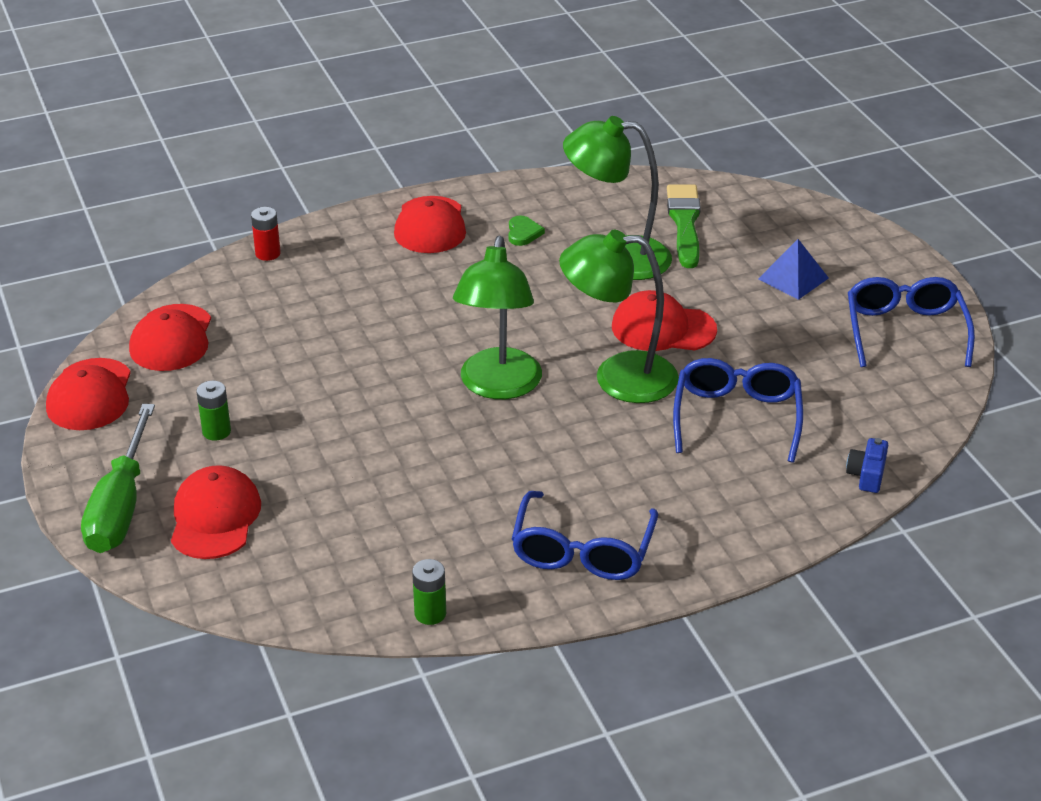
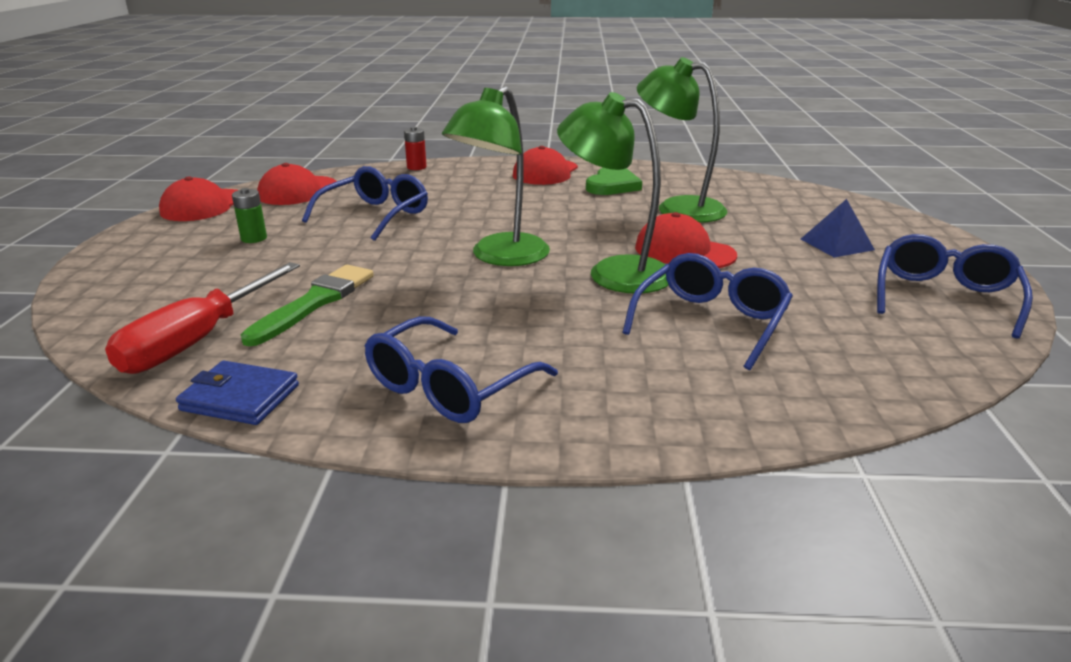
camera: 25 degrees right, 10 degrees down
green screwdriver [81,404,155,553] -> none
red cap [171,465,261,559] -> none
green battery [412,559,446,625] -> blue wallet [176,361,299,425]
green heart [508,215,545,246] -> green heart [586,168,642,195], size x1.72
green brush [667,184,701,268] -> green brush moved to [241,265,374,346]
blue camera [846,438,888,493] -> none
none -> red screwdriver [105,262,300,374]
none -> blue glasses [302,166,428,241]

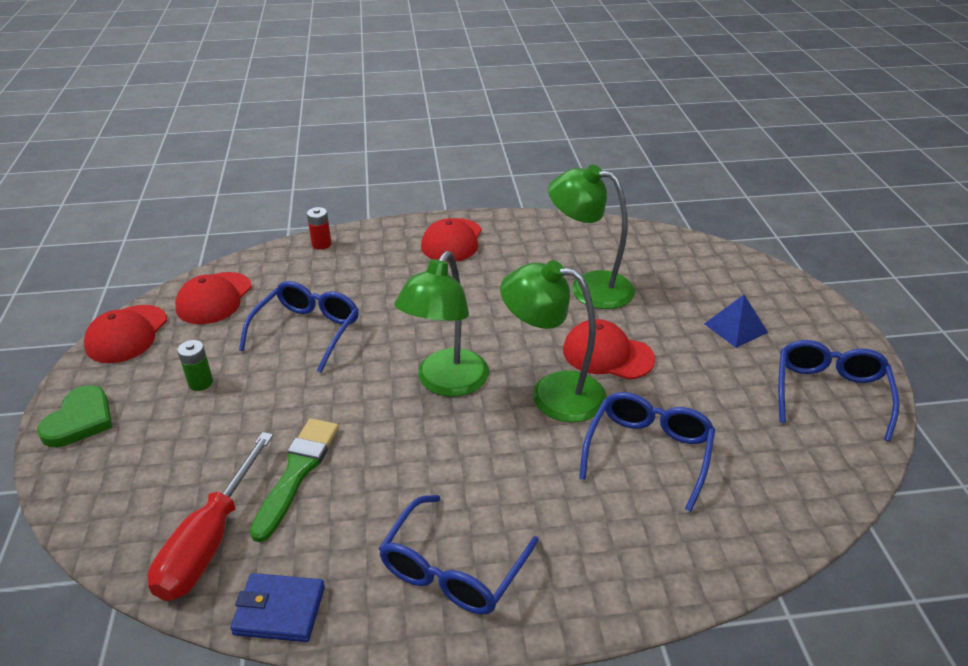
camera: 10 degrees left, 10 degrees up
green heart [586,168,642,195] -> green heart moved to [37,385,112,447]

